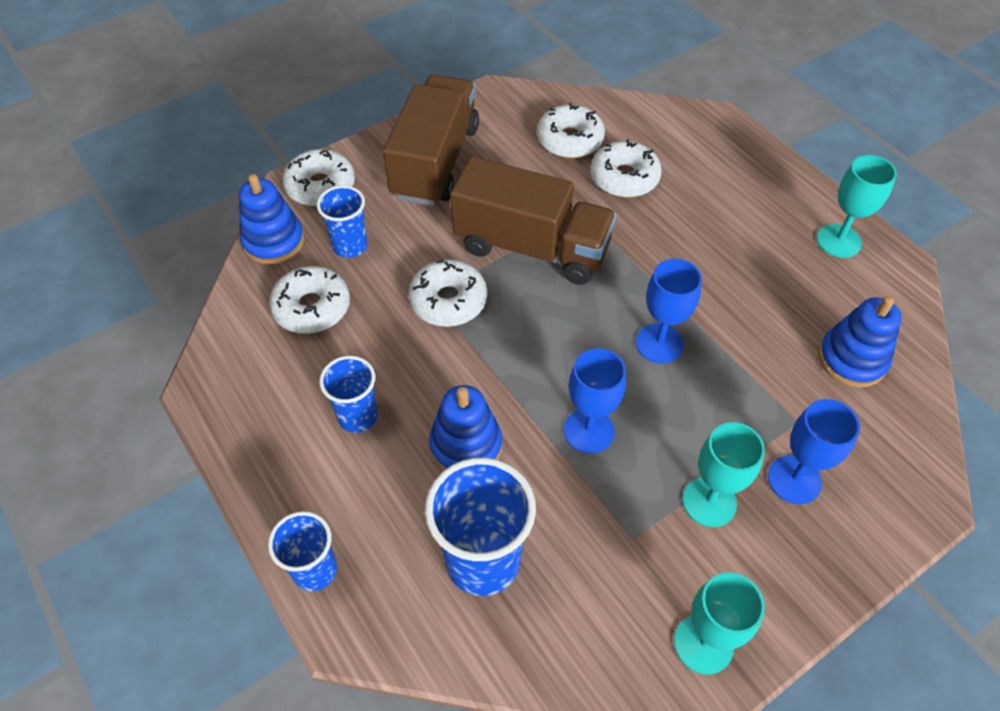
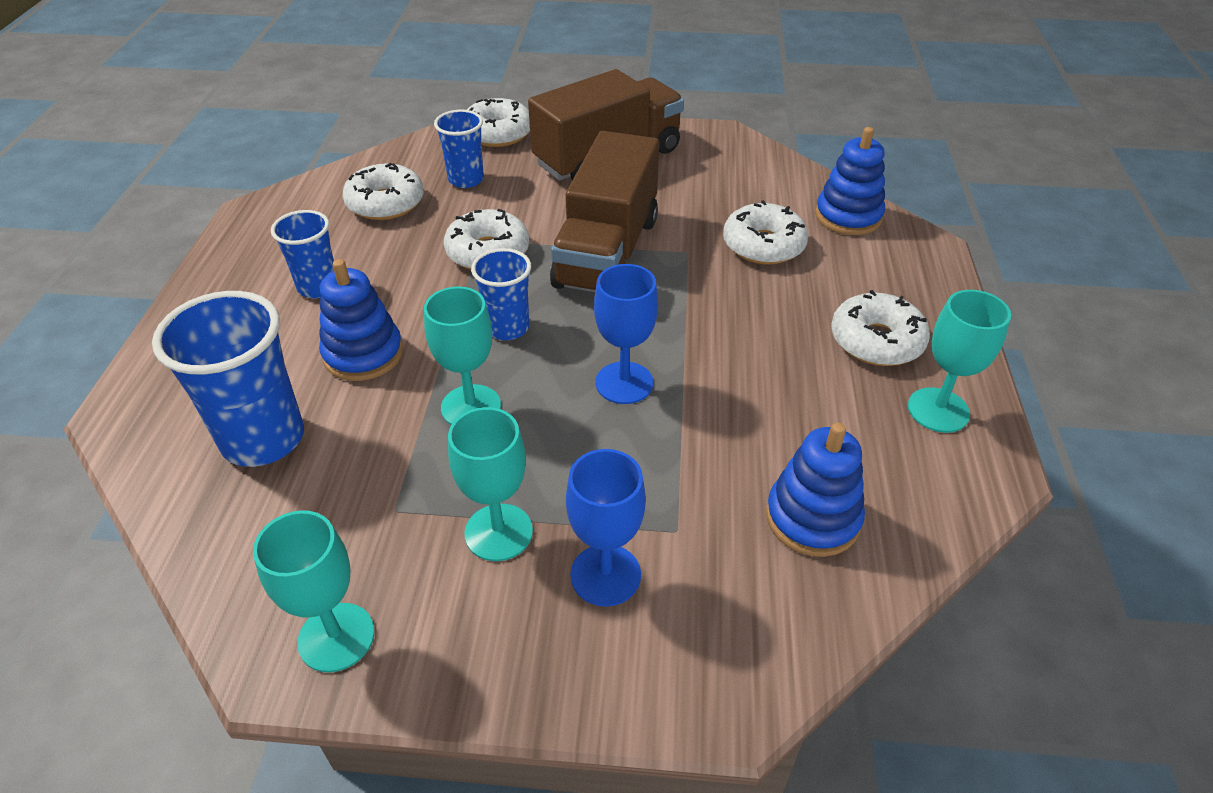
camera: 40 degrees right, 10 degrees down
blue stacking toy [239,174,304,265] -> blue stacking toy moved to [815,127,885,235]
blue cup [268,511,337,591] -> blue cup moved to [471,248,531,340]
brown truck [450,156,617,285] -> brown truck turned 45 degrees clockwise [550,131,660,292]
white donut [537,103,605,158] -> white donut moved to [831,290,930,366]
blue goblet [564,348,626,454] -> turquoise goblet [424,286,501,425]

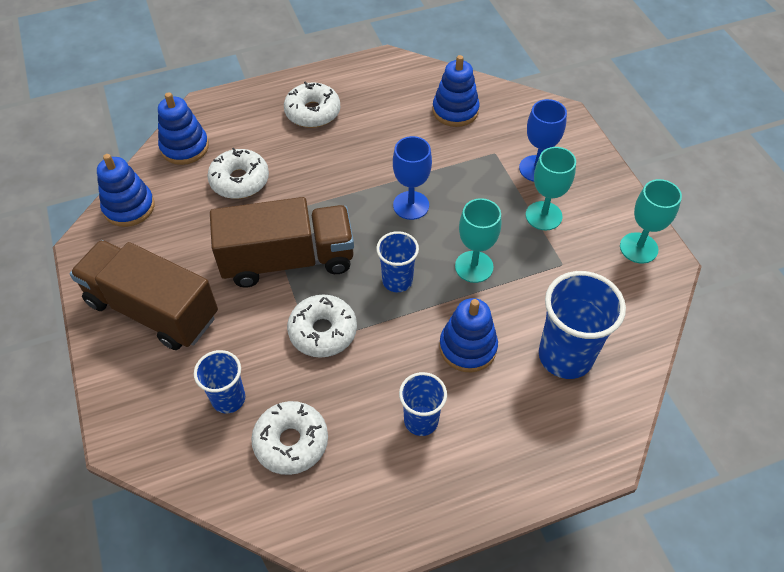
camera: 115 degrees left, 10 degrees up
white donut [467,98,530,147] -> none
turquoise goblet [908,290,1011,433] -> none
none -> blue stacking toy [97,154,155,227]

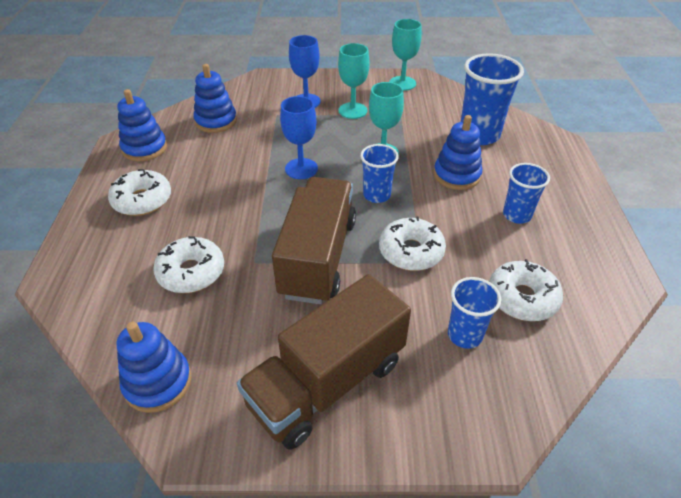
camera: 70 degrees left, 10 degrees down
blue stacking toy [158,92,209,165] -> blue stacking toy moved to [117,89,167,161]

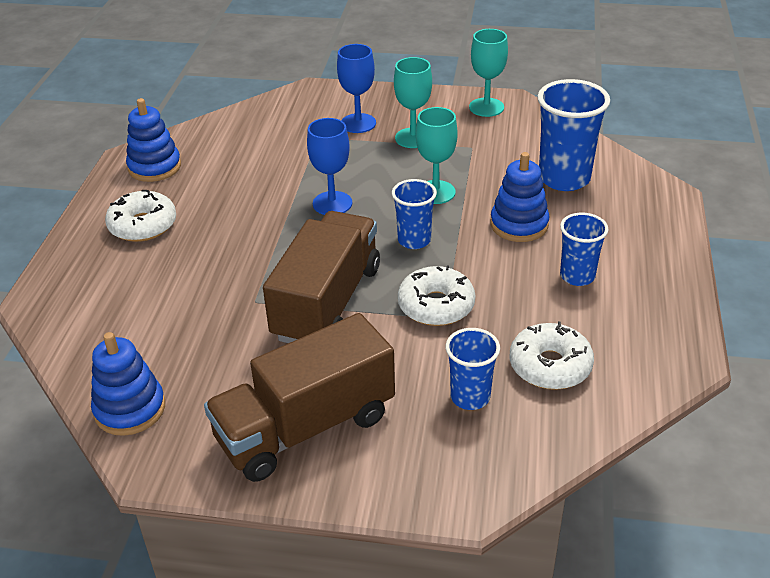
camera: 10 degrees right, 5 degrees down
white donut [153,236,224,293] -> none
blue stacking toy [193,64,237,133] -> none

